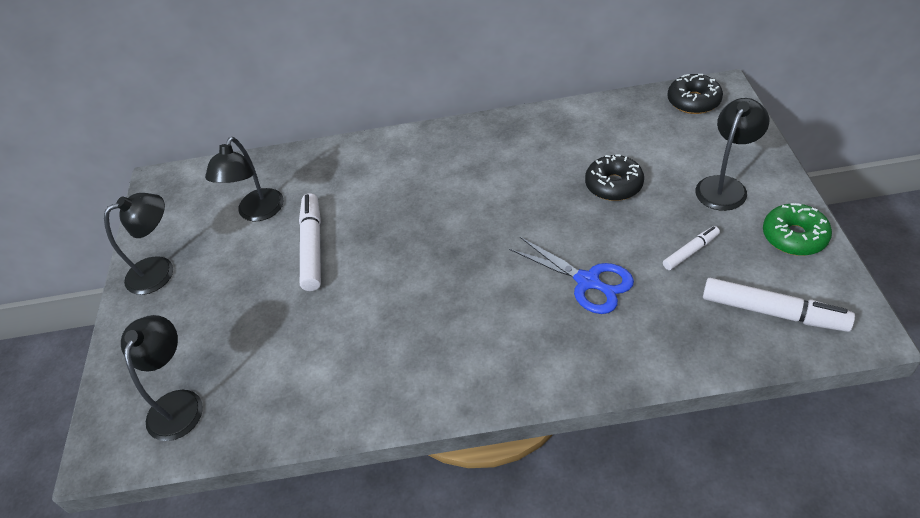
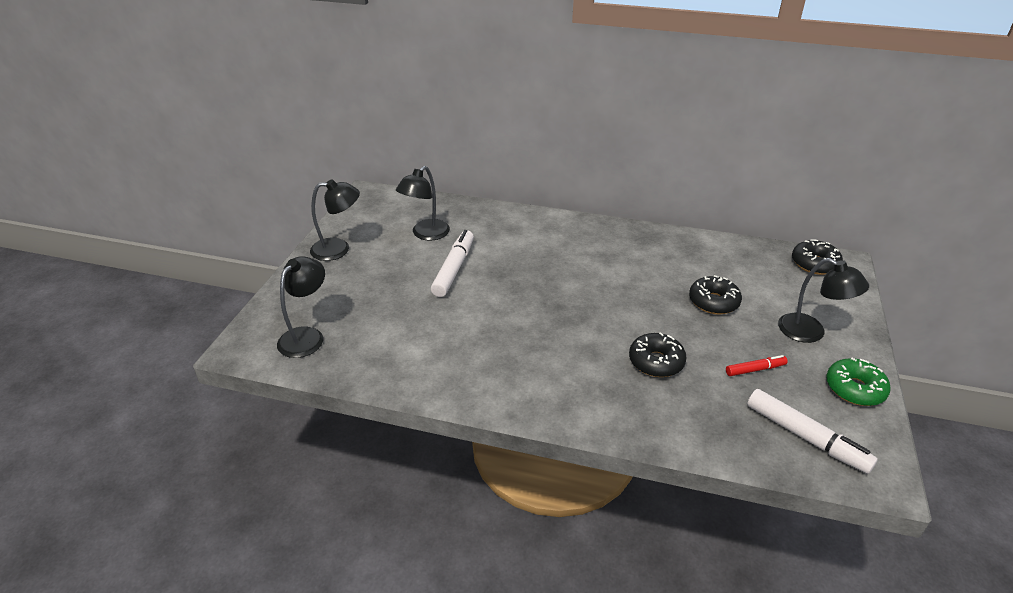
camera: 15 degrees right, 10 degrees down
blue scissors [509,237,634,314] -> black donut [629,332,687,377]
white marker [663,226,720,270] -> red marker [726,355,788,376]
black lamp [695,98,769,211] -> black lamp turned 75 degrees clockwise [778,258,869,343]

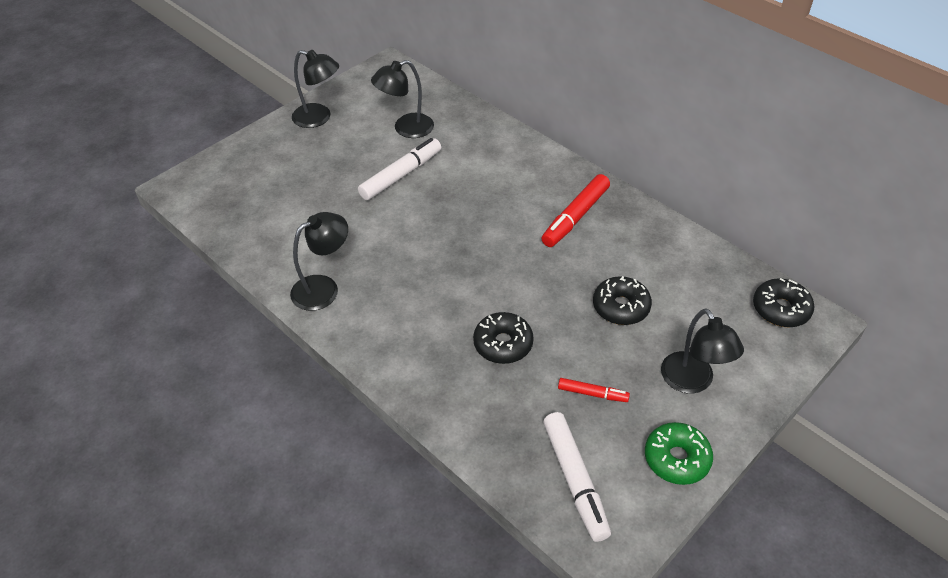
camera: 30 degrees right, 10 degrees up
black lamp [277,256,325,358] -> black lamp moved to [290,212,348,311]
none -> red marker [541,174,610,247]

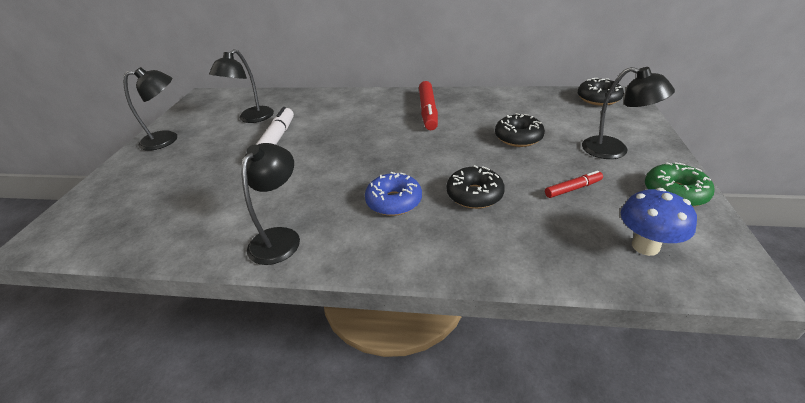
camera: 35 degrees left, 10 degrees down
white marker [543,412,611,542] -> blue mushroom [621,188,697,256]
none -> blue donut [365,172,422,216]

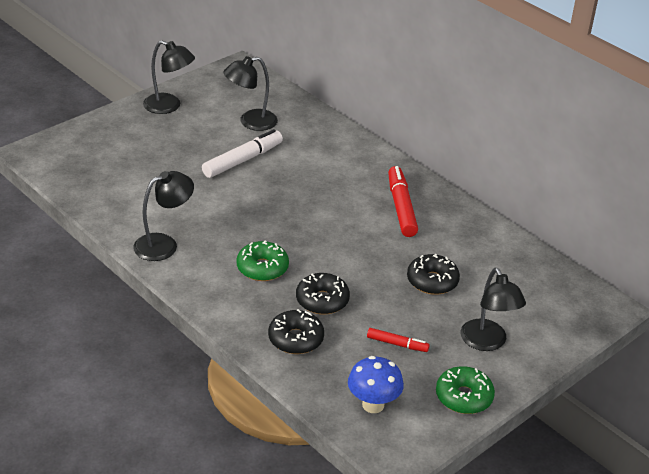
camera: 35 degrees right, 0 degrees up
blue donut [365,172,422,216] -> green donut [236,240,289,281]
red marker [419,81,438,130] -> red marker turned 135 degrees clockwise [388,166,418,237]
black donut [578,78,624,106] -> black donut moved to [268,309,324,354]

